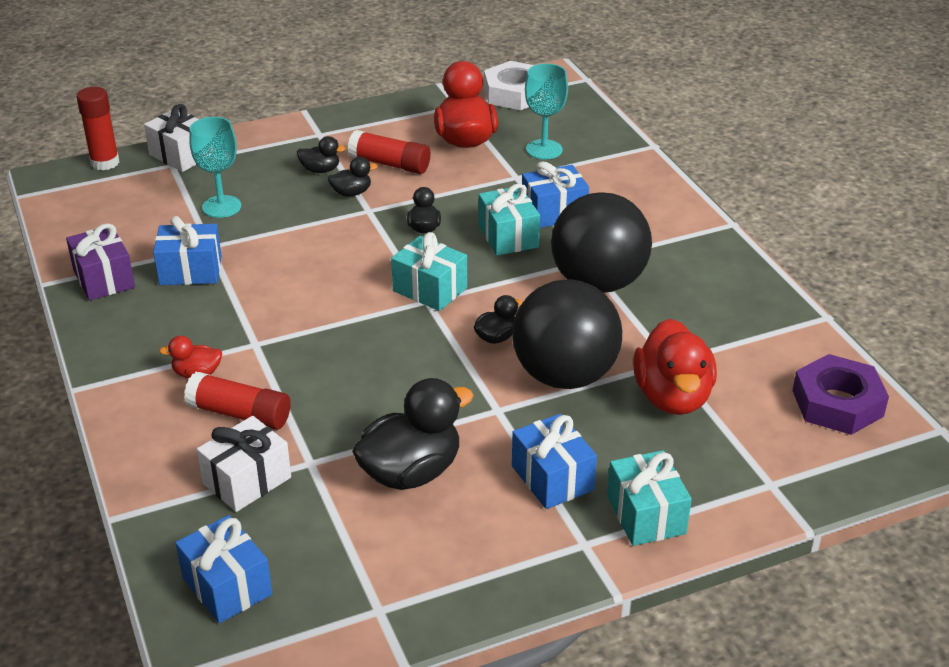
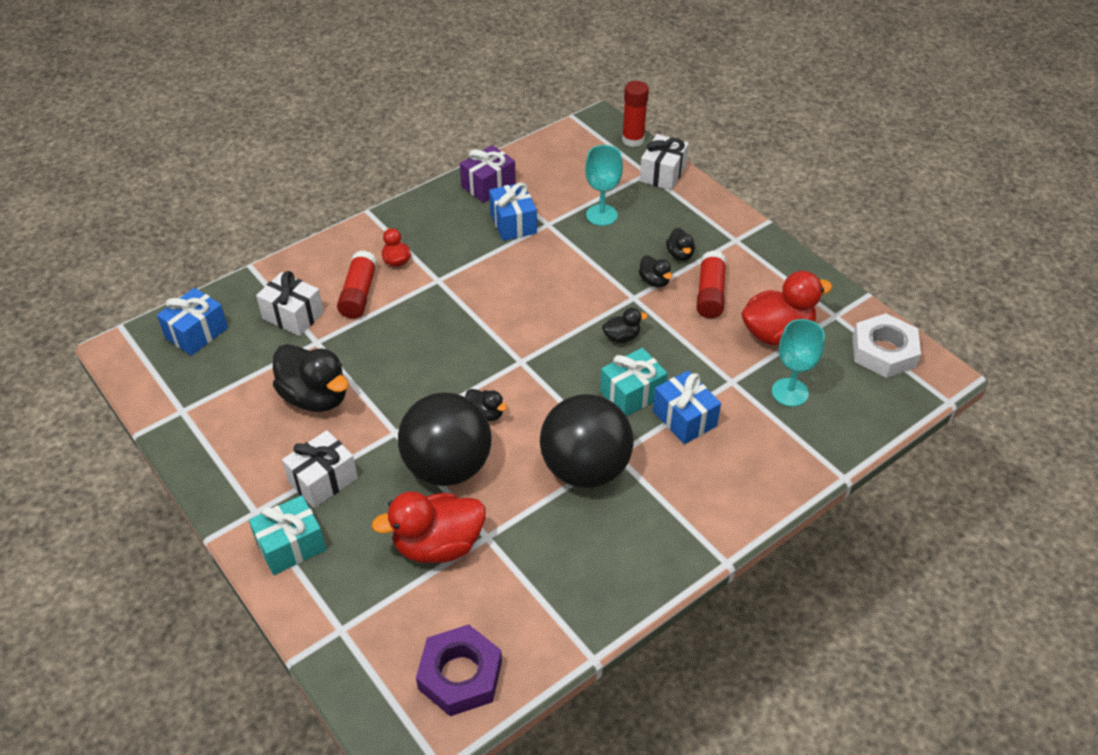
camera: 75 degrees right, 10 degrees up
turquoise gift [391,232,467,311] -> none
blue gift [512,414,597,509] -> white gift [282,430,358,508]

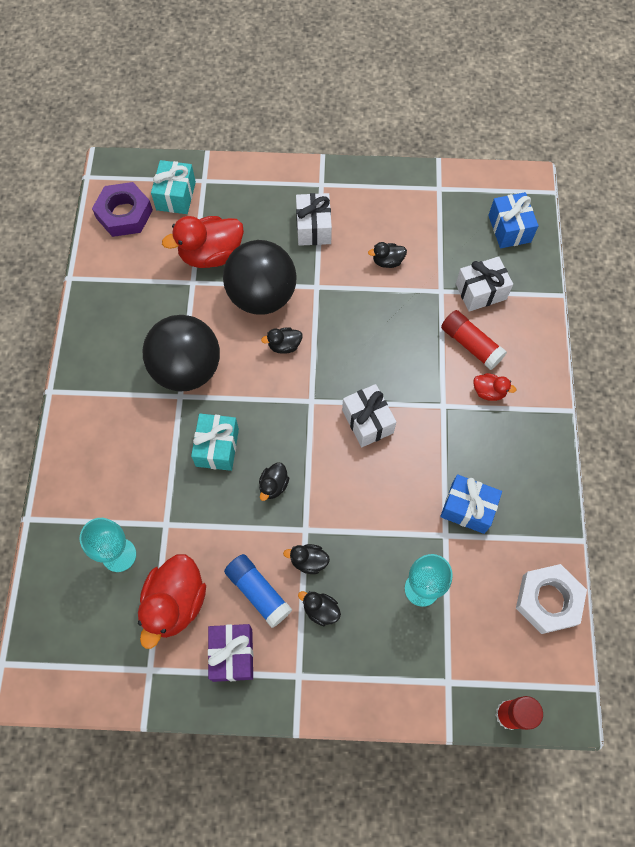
camera: 130 degrees right, 20 degrees up
turquoise gift [249,495,326,575] -> turquoise gift moved to [151,160,196,214]
black duck [273,344,349,412] -> black duck [368,242,407,268], size x0.49
red duck [371,491,486,563] -> red duck turned 135 degrees counterclockwise [162,216,244,268]
purple gift [460,145,516,203] -> purple gift moved to [208,624,253,682]
white gift [640,134,689,190] -> white gift moved to [342,384,396,447]
blue gift [653,370,721,444] -> none
red glue stick [696,250,726,318] -> blue glue stick [224,554,292,628]
white nut [853,313,921,378] -> white nut moved to [516,564,587,634]

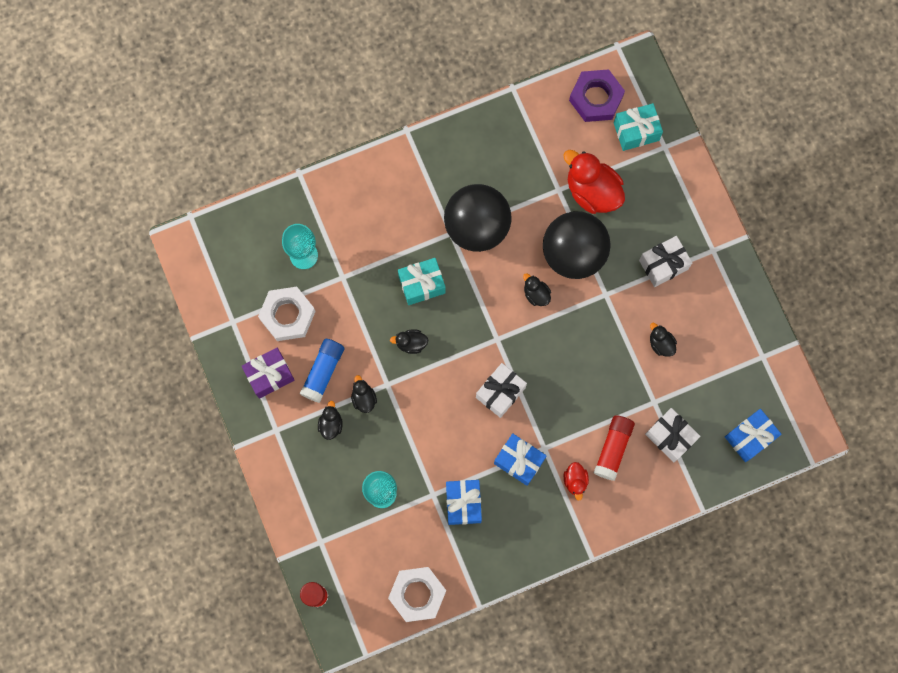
camera: 65 degrees right, 10 degrees up
red duck [138,554,206,649] -> white nut [258,287,316,341]
none -> blue gift [494,433,547,486]

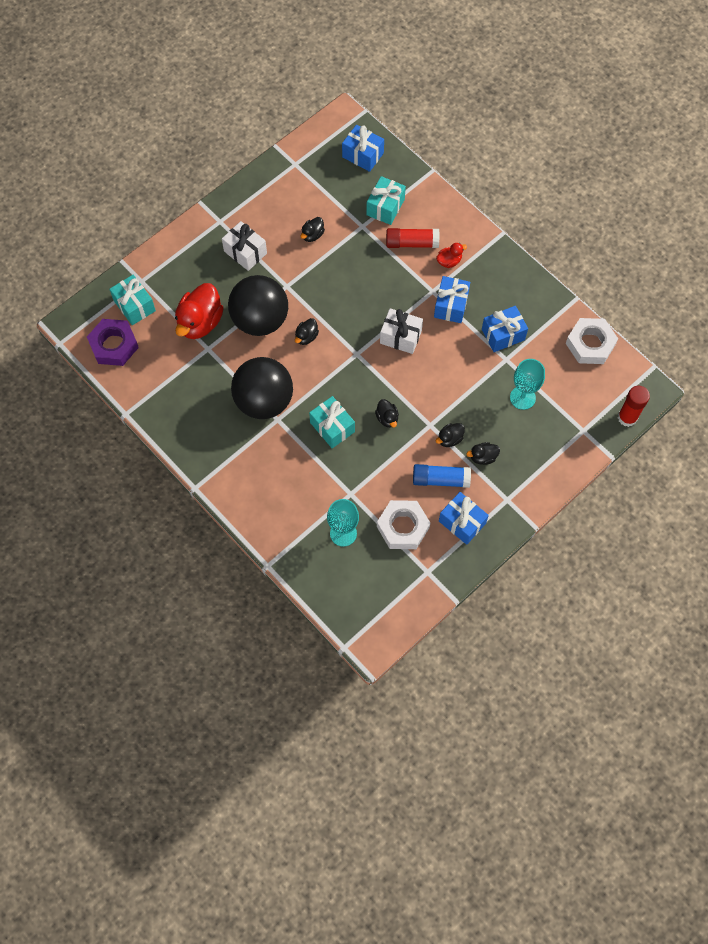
camera: 110 degrees left, 10 degrees down
purple gift [241,348,294,399] -> blue gift [439,492,489,545]
white gift [645,408,700,462] -> turquoise gift [366,176,406,225]

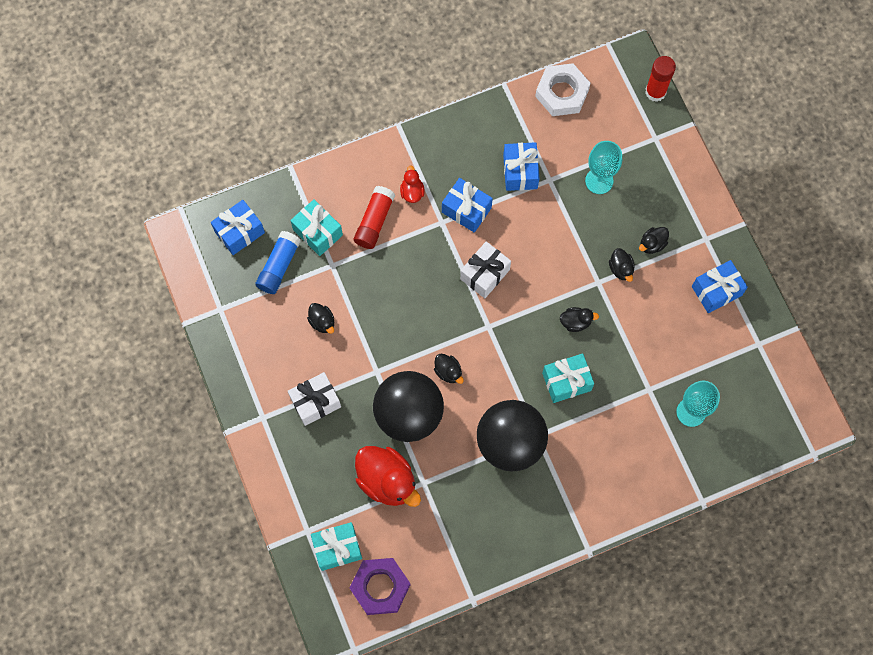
camera: 70 degrees left, 5 degrees up
white nut [377,500,430,549] -> none
blue glue stick [413,464,471,488] -> blue glue stick moved to [255,231,301,294]
black duck [466,442,500,465] -> black duck turned 45 degrees clockwise [639,227,669,254]

